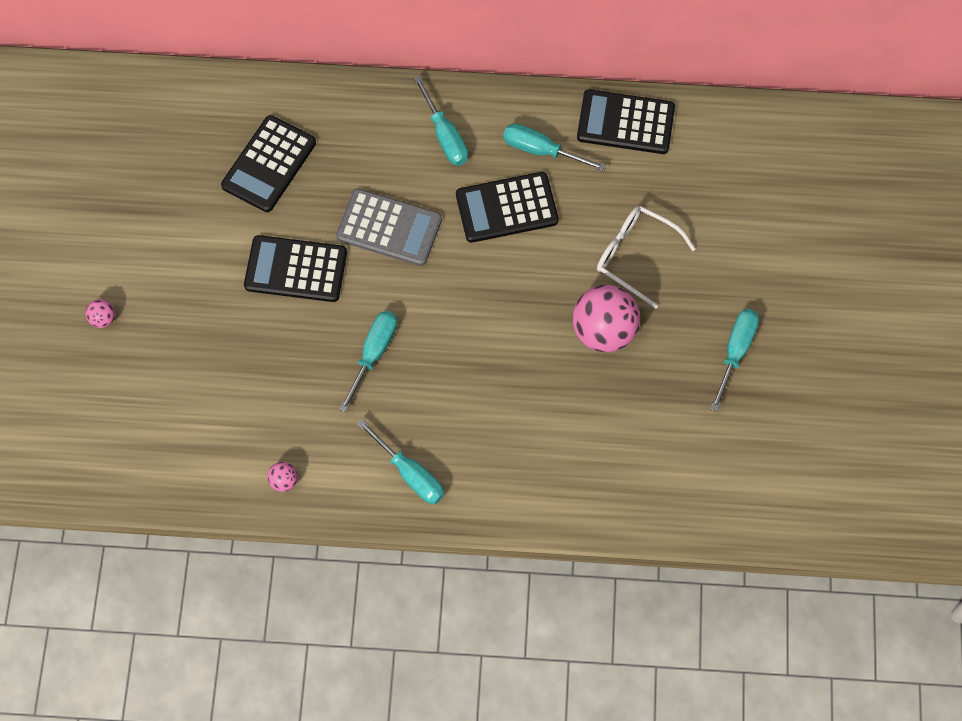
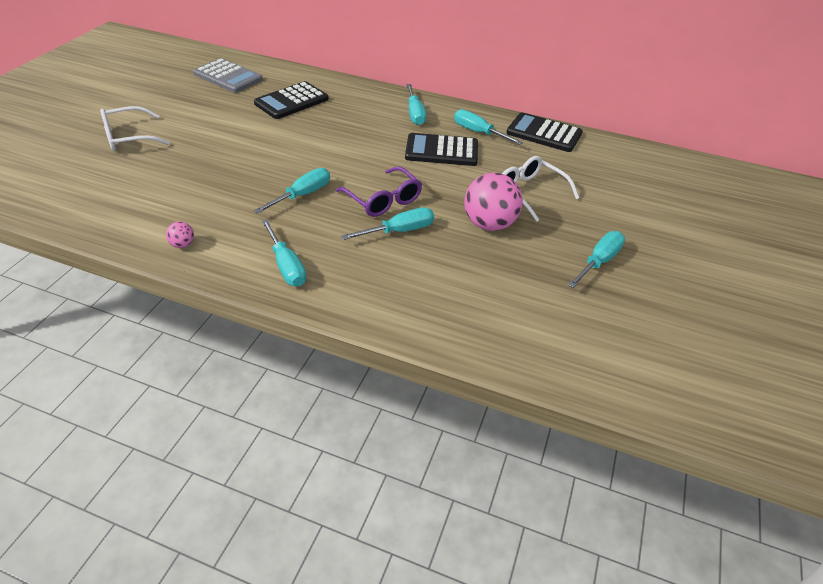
camera: 15 degrees right, 25 degrees down
pink ball [86,299,115,328] -> white glasses [100,106,170,151]
black calculator [244,235,347,302] -> none
grey calculator [336,189,442,266] -> grey calculator moved to [193,58,263,93]
none -> purple glasses [336,166,422,217]
none -> turquoise screwdriver [341,207,434,240]

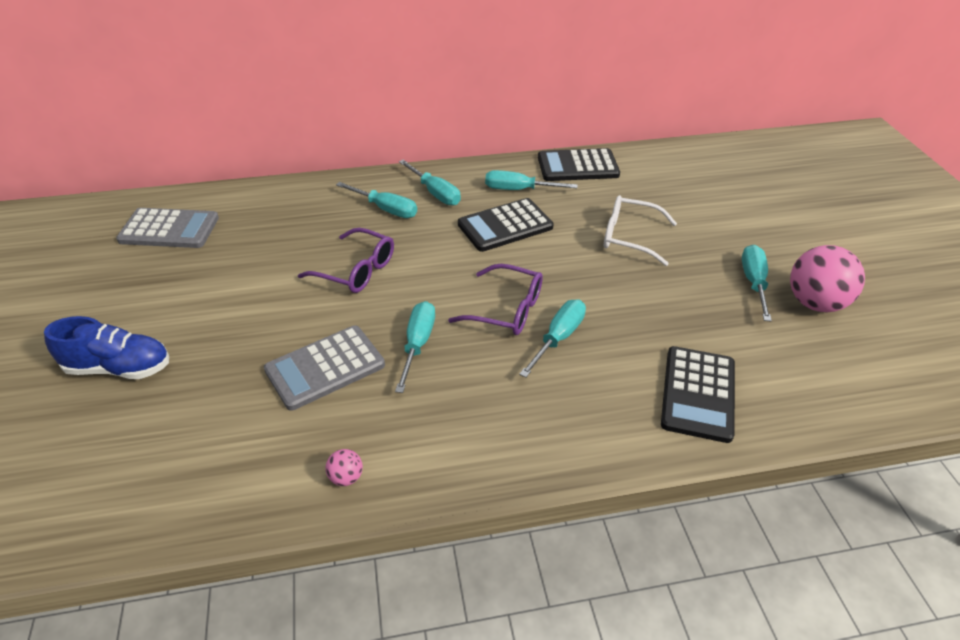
camera: 30 degrees left, 0 degrees up
white glasses [100,106,170,151] -> blue shoe [44,316,169,379]
black calculator [254,81,329,119] -> black calculator moved to [661,346,735,443]
turquoise screwdriver [261,219,306,287] -> turquoise screwdriver moved to [336,182,417,218]
pink ball [464,173,523,231] -> pink ball moved to [790,245,865,312]
none -> grey calculator [264,325,385,411]
none -> purple glasses [298,228,394,293]

